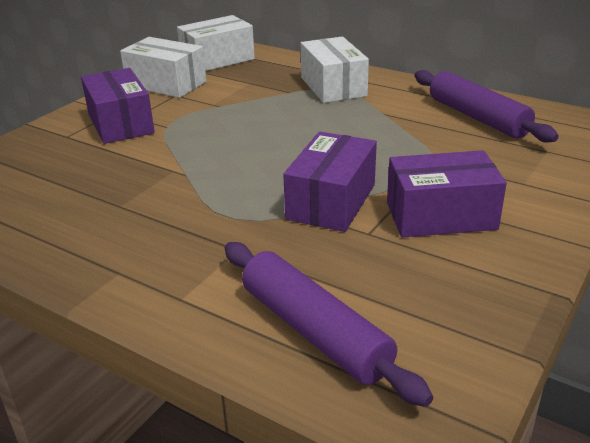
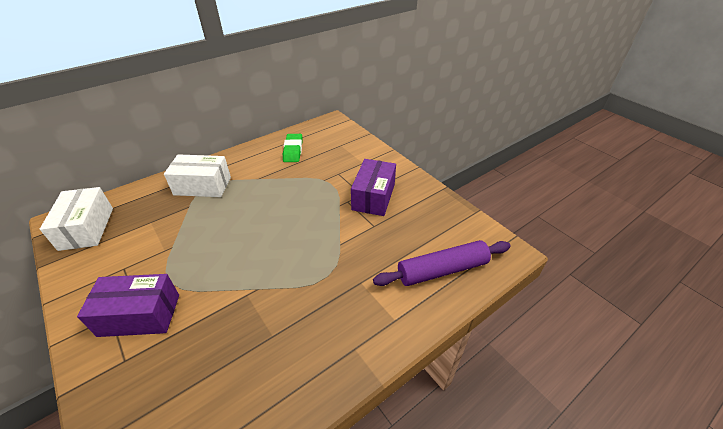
camera: 70 degrees left, 10 degrees up
white box [120,37,206,98] -> none
purple box [283,132,377,232] -> none
purple rolling pin [415,70,559,143] -> green eraser [283,134,302,162]

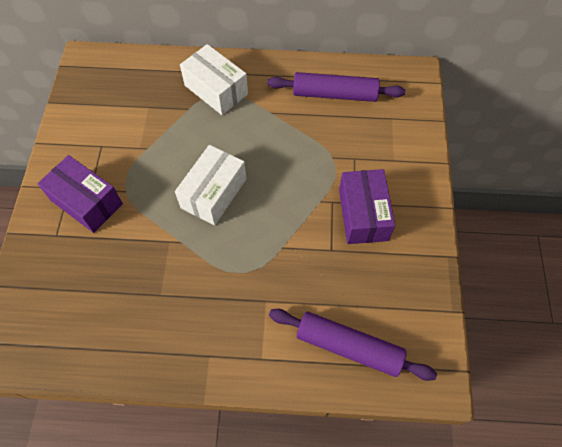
camera: 40 degrees right, 20 degrees up
white box [40,187,113,251] -> white box moved to [175,145,246,226]
green eraser [283,134,302,162] -> purple rolling pin [267,72,405,102]
purple box [351,159,396,216] -> purple box turned 60 degrees counterclockwise [339,169,395,244]

